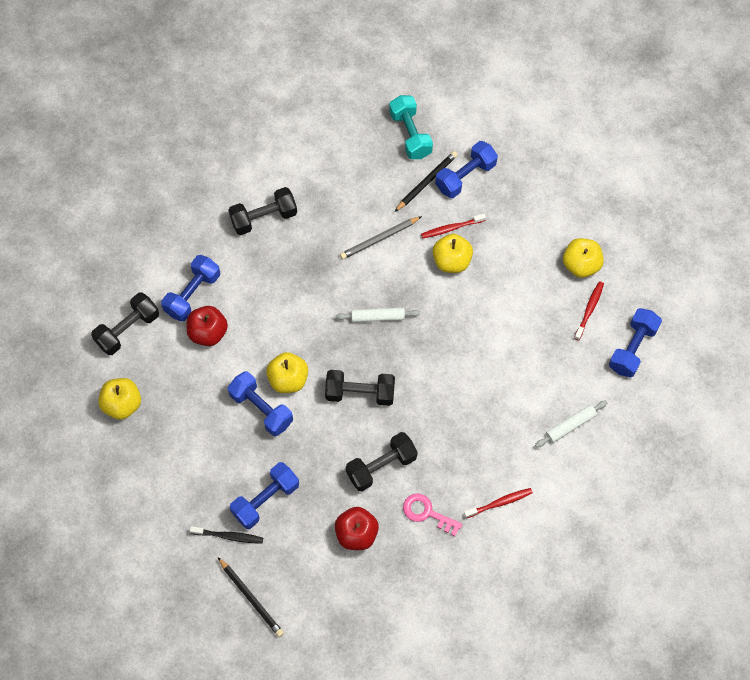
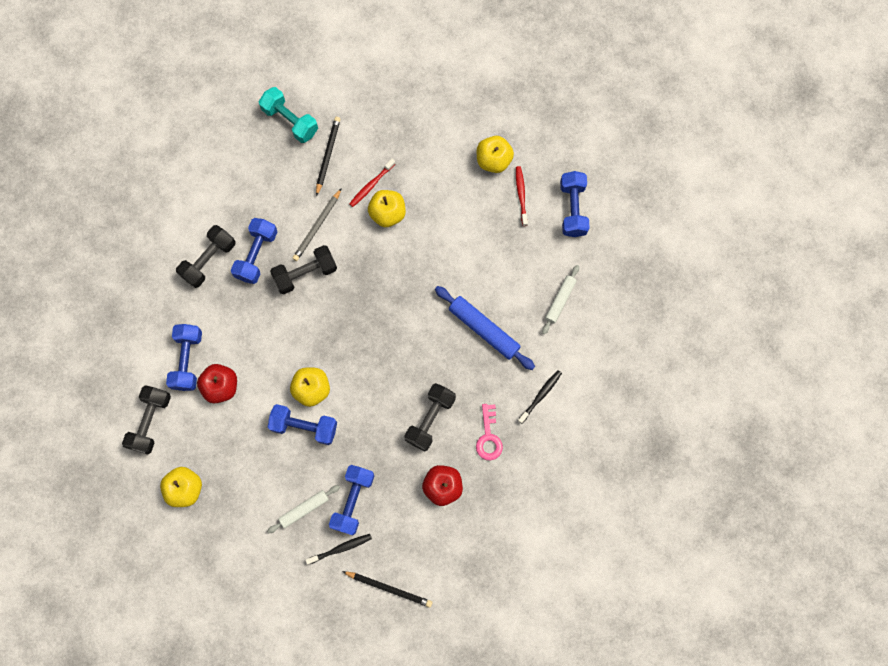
camera: 30 degrees left, 10 degrees up
black dumbbell [325,370,395,406] -> black dumbbell moved to [270,245,337,294]
white rolling pin [336,308,420,322] -> white rolling pin moved to [267,485,340,533]
pink key [403,493,462,536] -> pink key turned 90 degrees counterclockwise [476,404,503,460]
blue dumbbell [435,141,498,198] -> blue dumbbell moved to [231,218,277,284]
red toothbrush [464,488,533,518] -> black toothbrush [518,370,562,424]
none -> blue rolling pin [435,286,535,370]

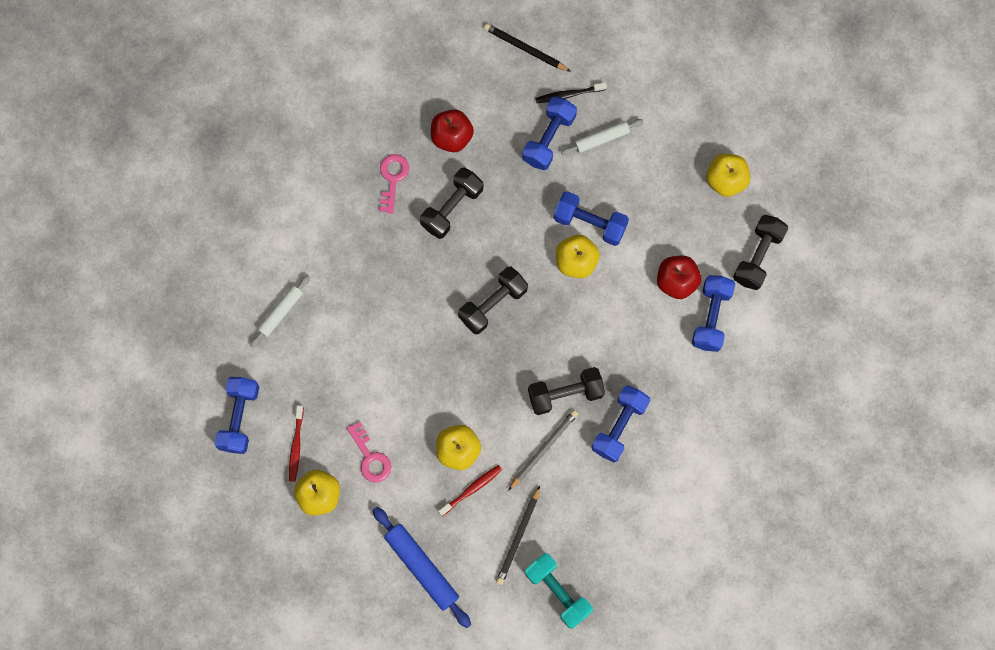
camera: 170 degrees left, 0 degrees up
black dumbbell [176,225,236,288] -> black dumbbell moved to [458,267,528,334]
blue rolling pin [435,286,535,370] -> blue rolling pin moved to [373,507,471,628]
black toothbrush [518,370,562,424] -> none
none -> pink key [347,421,391,482]

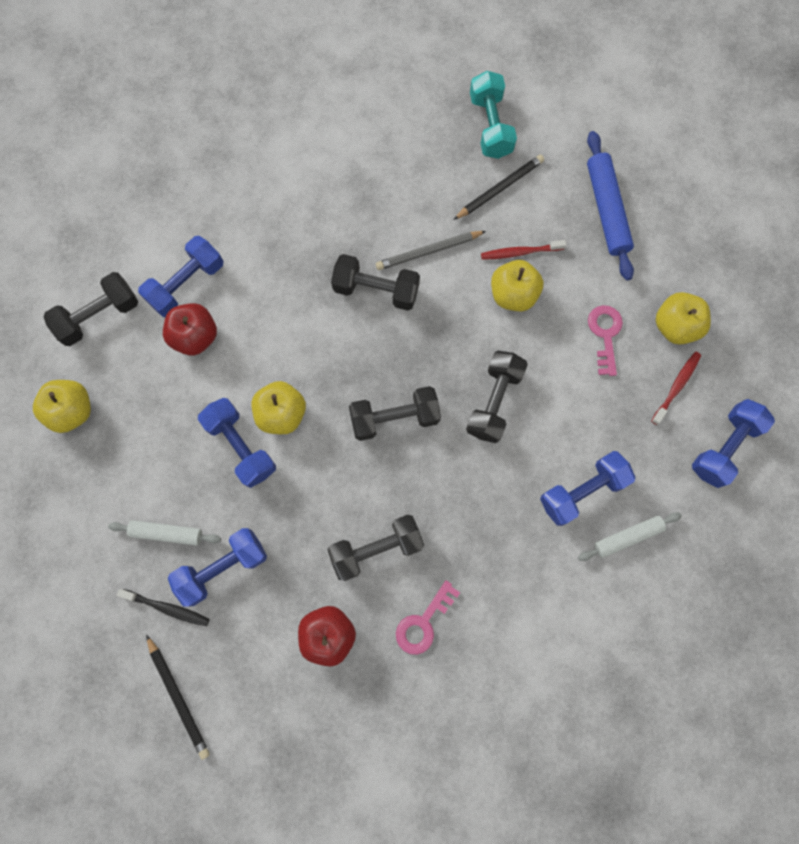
camera: 150 degrees left, 0 degrees up
blue dumbbell [592,385,650,462] -> blue dumbbell moved to [540,451,636,526]
none -> black dumbbell [466,351,528,443]

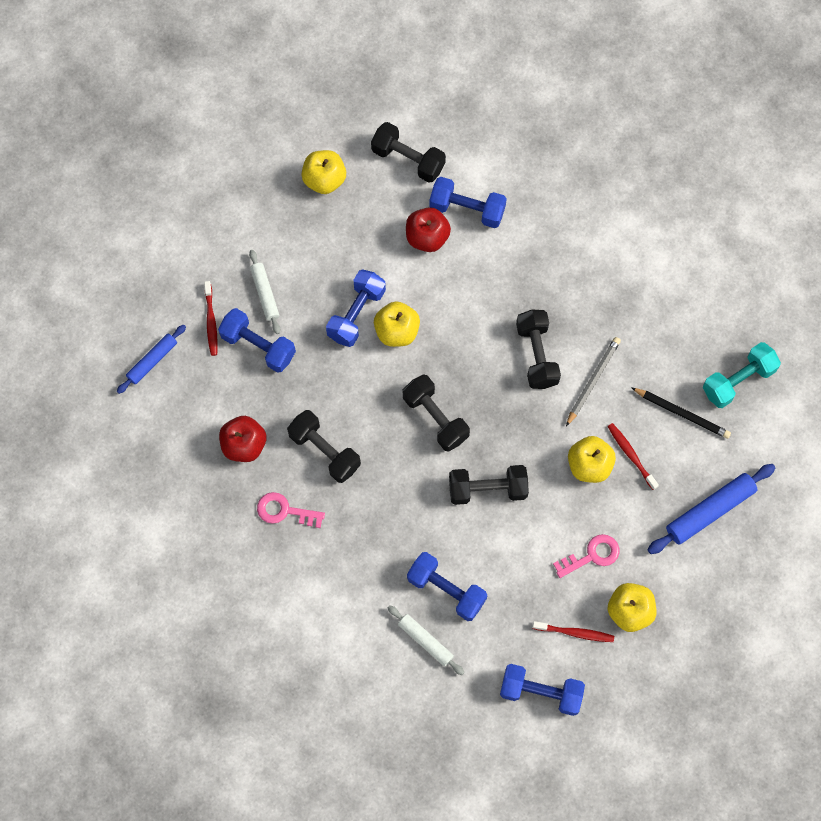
camera: 65 degrees right, 5 degrees down
black toothbrush [117,589,210,626] -> red toothbrush [204,281,218,356]
black pencil [146,635,210,760] -> blue rolling pin [117,325,186,394]
grey pencil [376,231,486,270] -> grey pencil turned 75 degrees clockwise [566,337,621,426]

